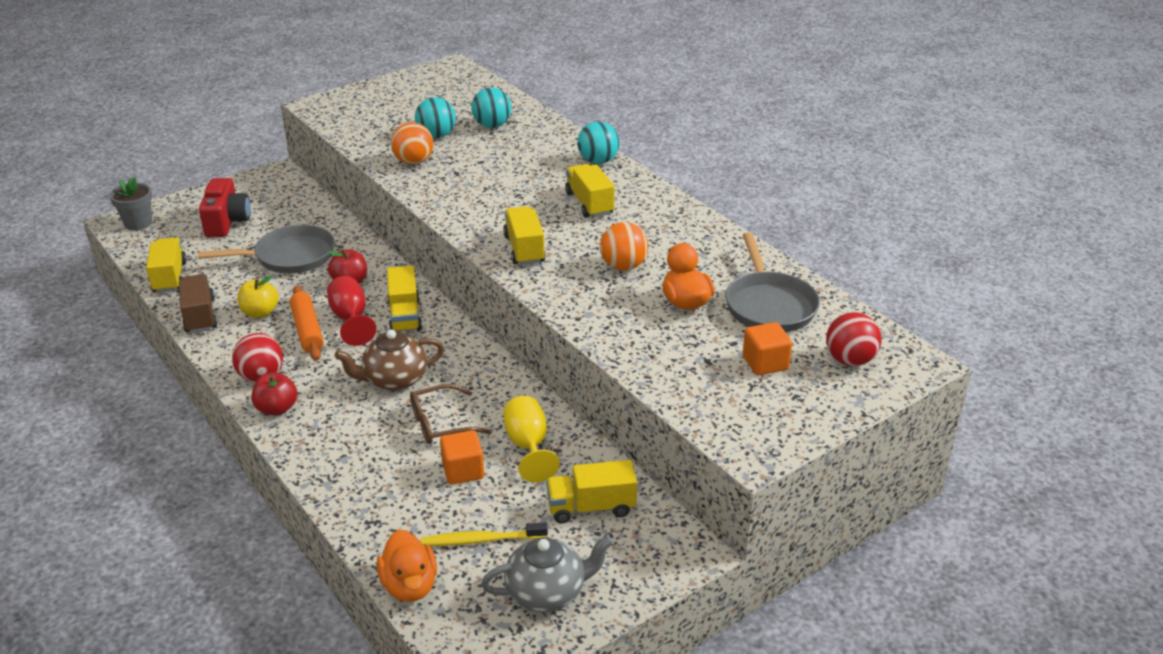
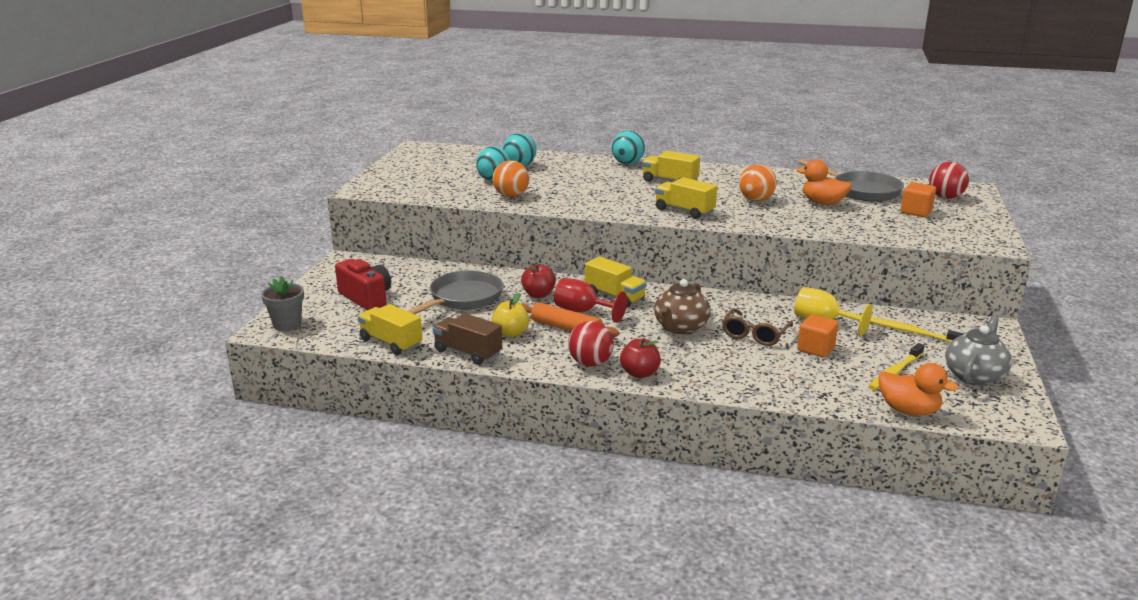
camera: 40 degrees left, 10 degrees down
yellow truck [546,460,637,523] -> yellow toothbrush [870,317,964,343]

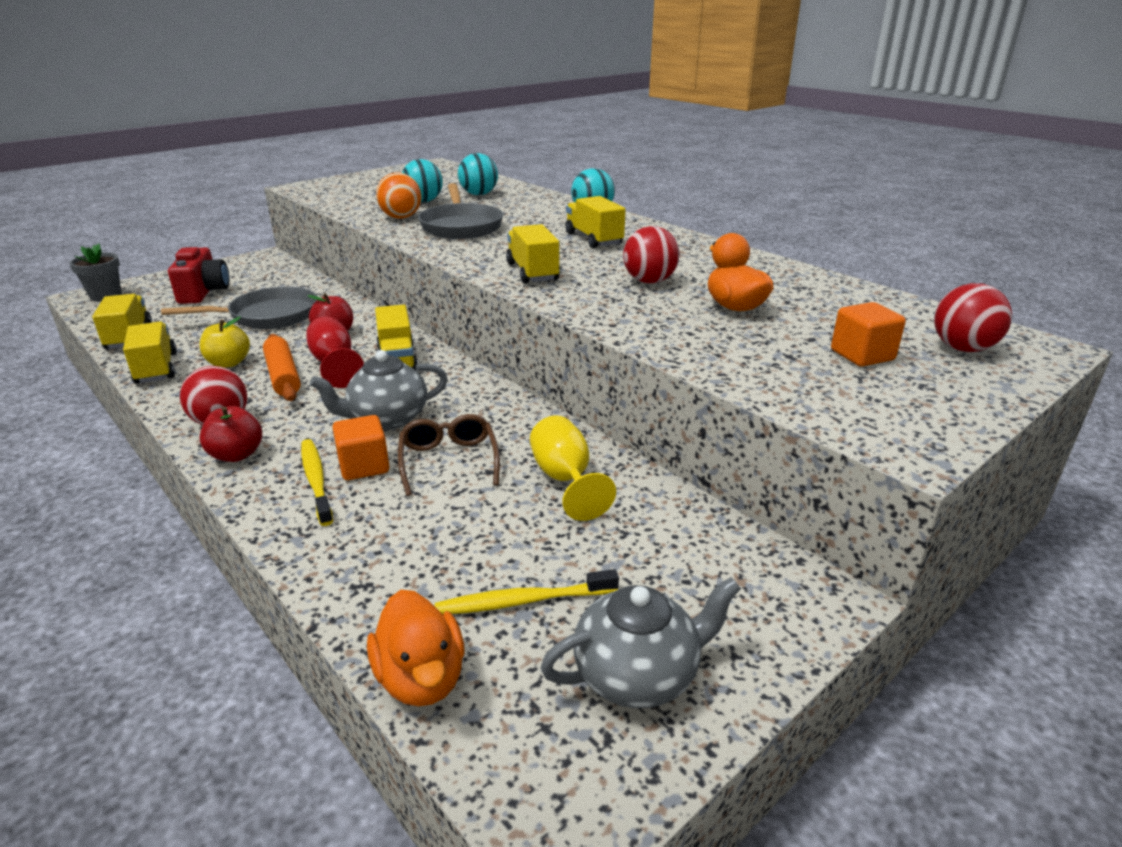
camera: 35 degrees right, 5 degrees up
brown truck [432,313,502,365] -> yellow truck [123,321,177,384]
brown teapot [654,279,710,334] -> grey teapot [310,350,447,429]
brown glasses [722,308,793,346] -> brown glasses turned 105 degrees clockwise [398,414,500,496]
orange ball [739,164,777,202] -> red ball [623,226,680,283]
orange cube [797,314,838,357] -> orange cube moved to [332,415,389,480]
grey pan [798,159,904,202] -> grey pan moved to [418,183,503,239]
yellow toothbrush [870,317,964,343] -> yellow toothbrush moved to [301,439,333,526]

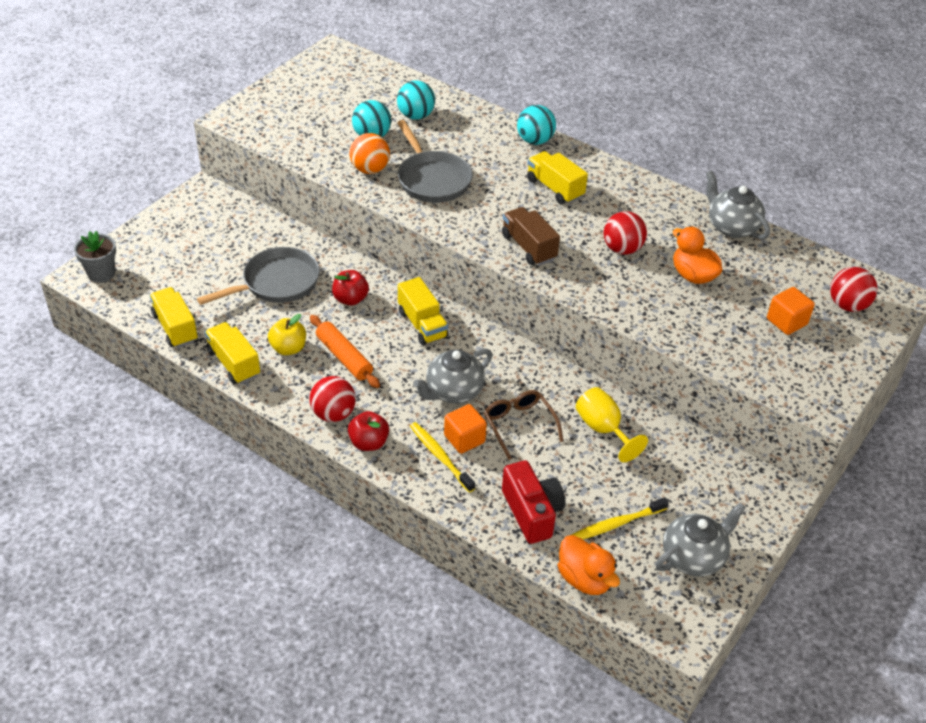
camera: 15 degrees left, 15 degrees up
red camera [168,247,229,304] -> red camera moved to [502,460,566,544]
red goblet [306,316,364,388] -> none
yellow truck [506,224,559,284] -> brown truck [502,207,560,266]
none -> grey teapot [706,170,770,240]

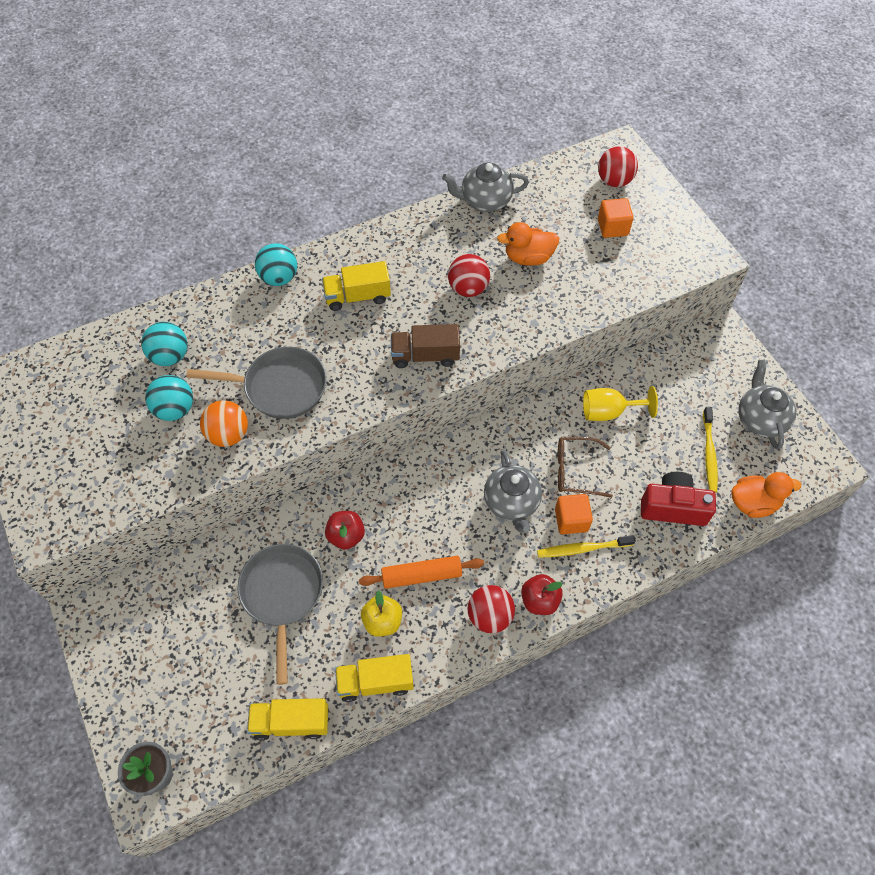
camera: 60 degrees left, 15 degrees up
yellow truck [398,277,448,345] -> none

